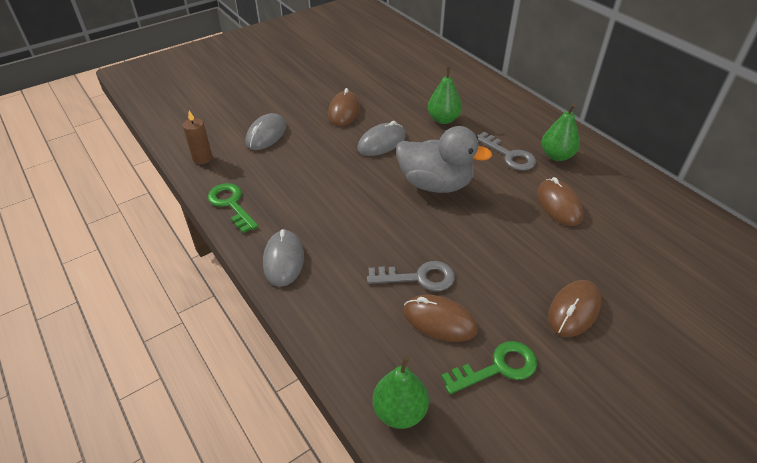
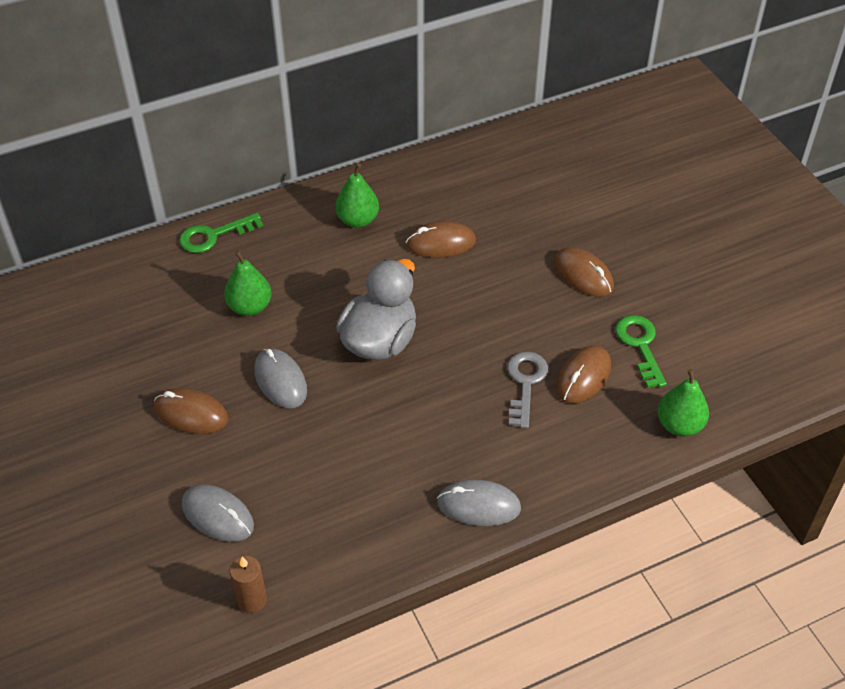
camera: 80 degrees left, 5 degrees up
green key [208,183,258,233] -> green key moved to [179,213,263,253]
grey key [477,132,536,171] -> none

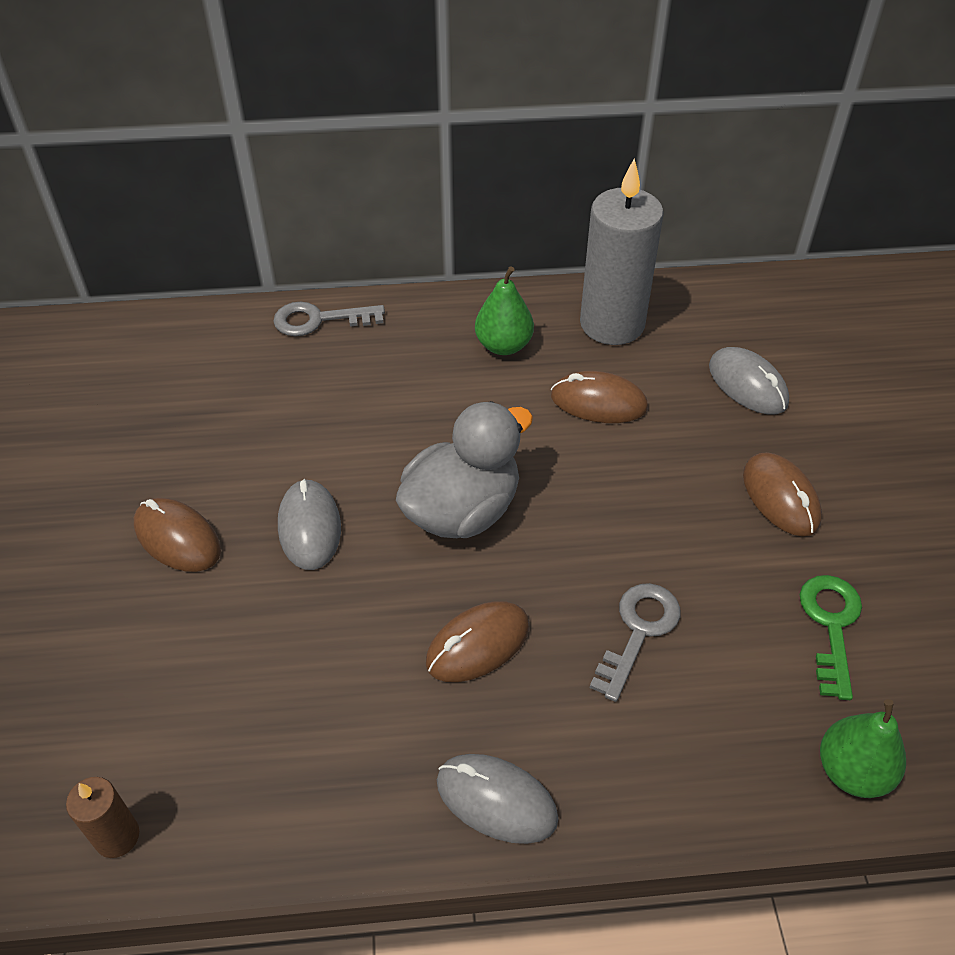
camera: 20 degrees right, 0 degrees up
green key [179,213,263,253] -> grey key [273,302,385,336]
grey mouse [182,485,254,542] -> grey mouse moved to [709,347,789,414]
green pear [224,251,272,316] -> none
brown mouse [556,346,611,403] -> brown mouse moved to [426,601,529,682]
none -> grey candle [580,159,664,345]

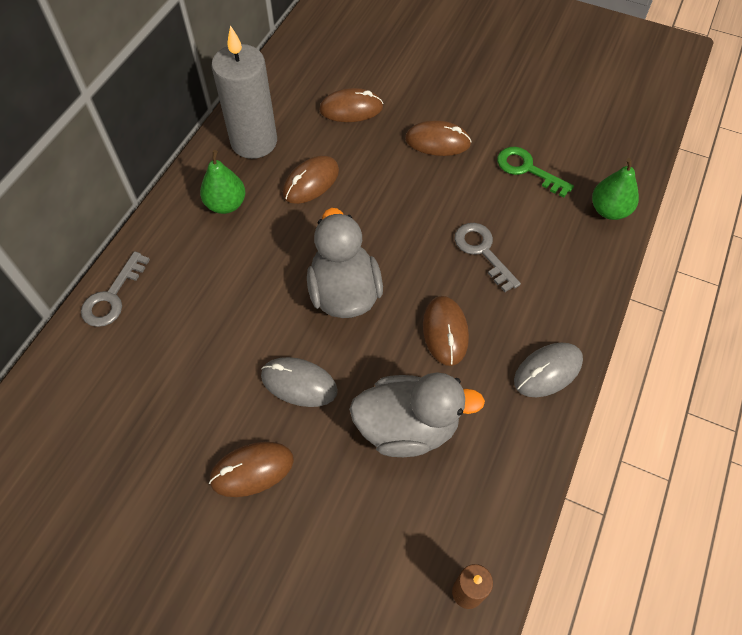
camera: 60 degrees left, 10 degrees up
grey mouse [709,347,789,414] -> brown mouse [319,88,383,122]
none -> grey duck [349,372,485,457]

